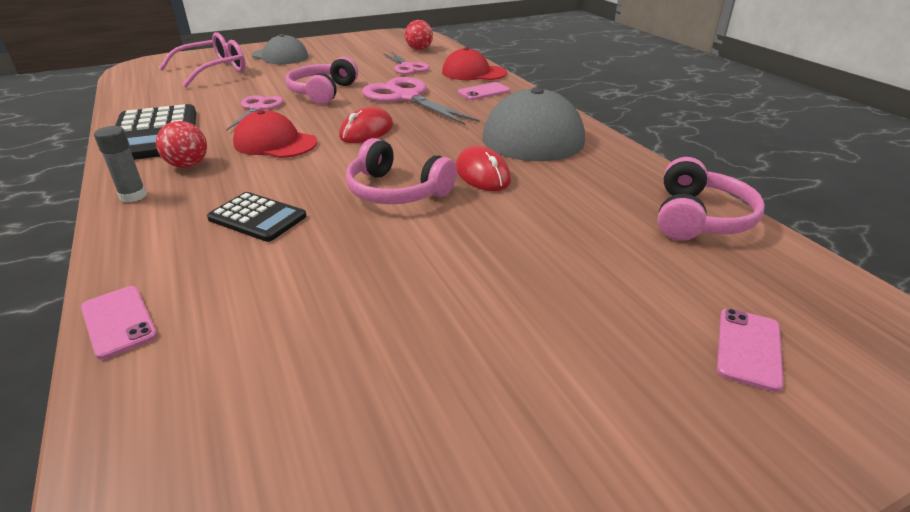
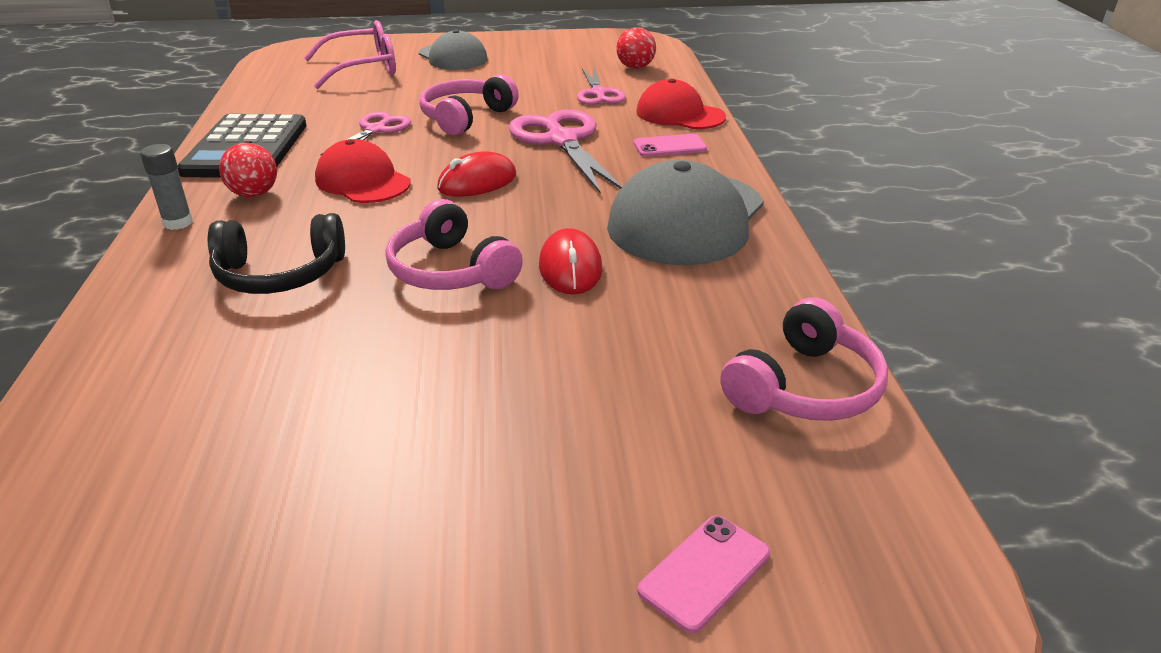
camera: 20 degrees right, 0 degrees up
pink phone [81,286,157,359] -> none
black calculator [207,192,307,242] -> black headphones [208,213,345,294]

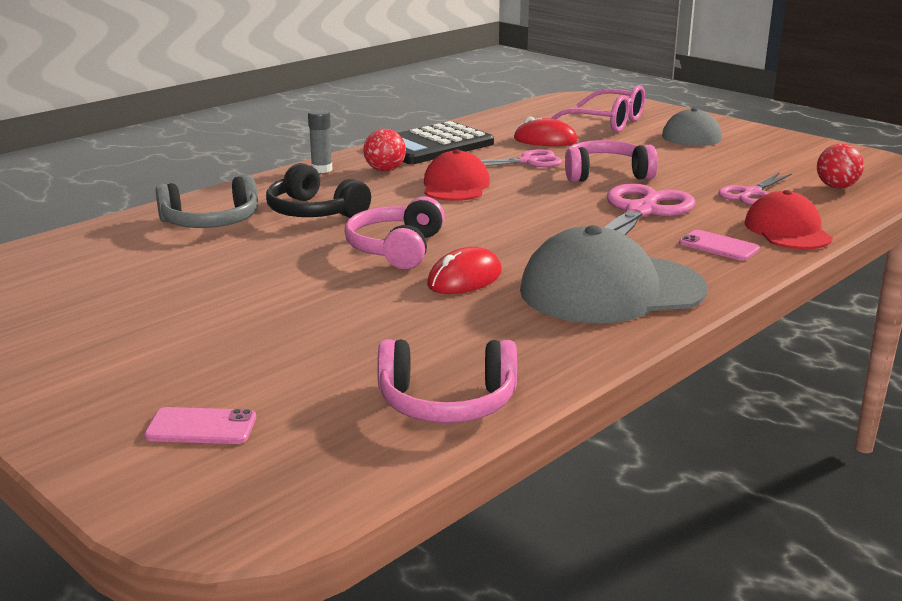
camera: 50 degrees right, 10 degrees down
red mouse [437,151,516,197] -> red mouse moved to [514,116,578,146]
none -> grey headphones [156,175,258,228]

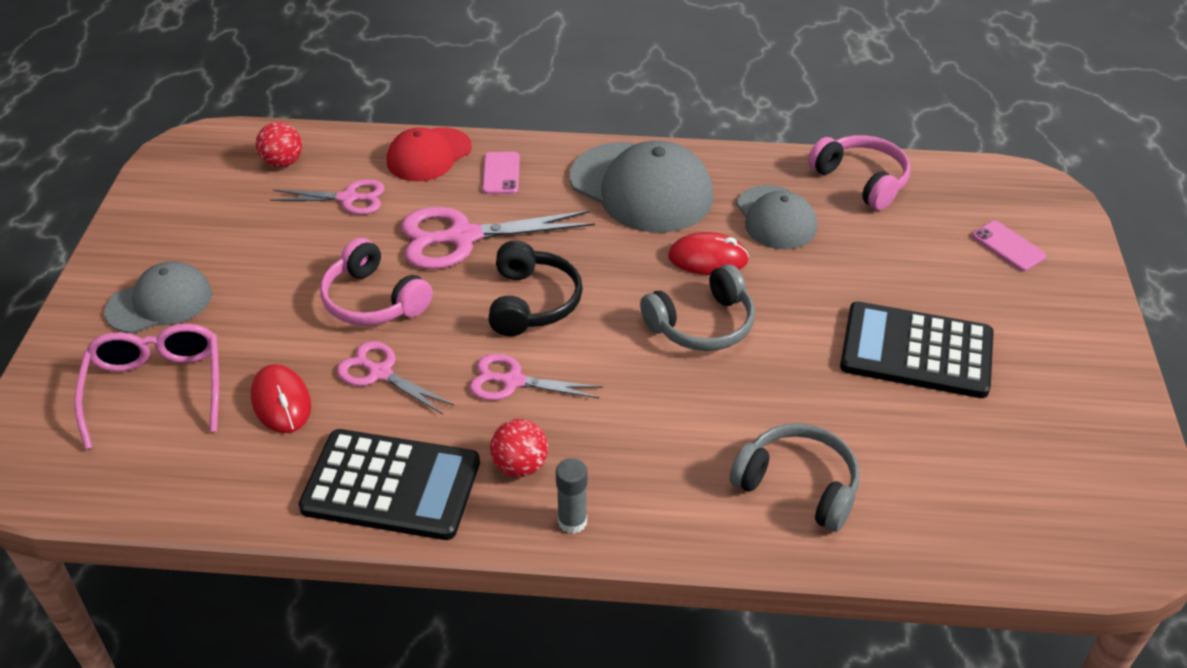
camera: 130 degrees left, 20 degrees up
black headphones [266,163,371,218] -> black headphones moved to [488,241,583,336]
pink headphones [344,196,445,269] -> grey headphones [640,264,755,351]
red cap [424,149,490,201] -> pink scissors [470,354,603,400]
none -> grey cap [736,185,817,249]
none -> black calculator [840,302,994,398]

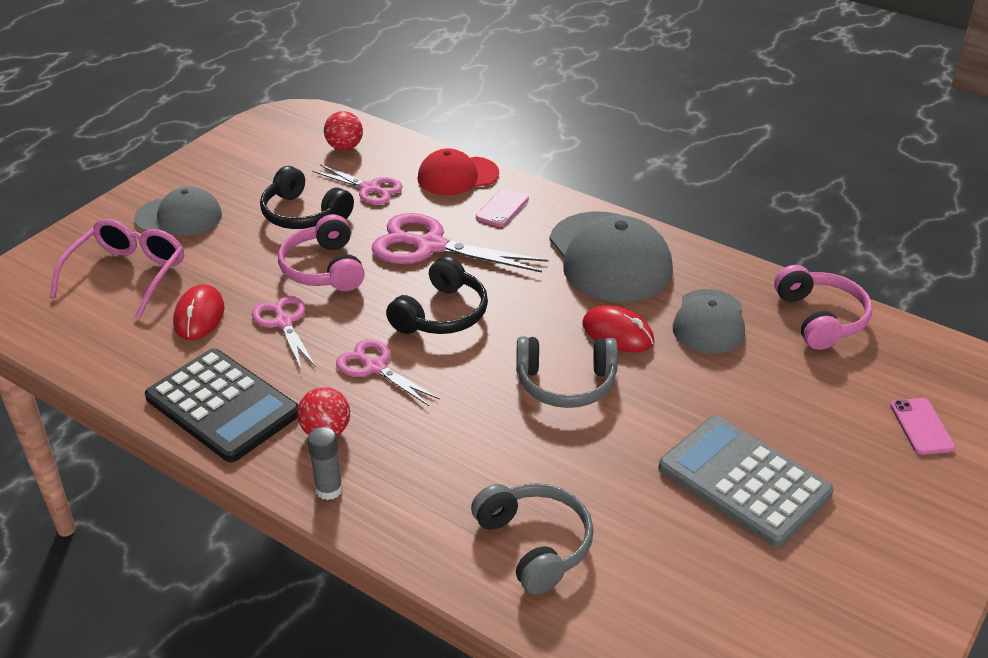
camera: 30 degrees right, 5 degrees down
black calculator [840,302,994,398] -> grey calculator [658,416,834,547]
none -> black headphones [260,166,354,229]

